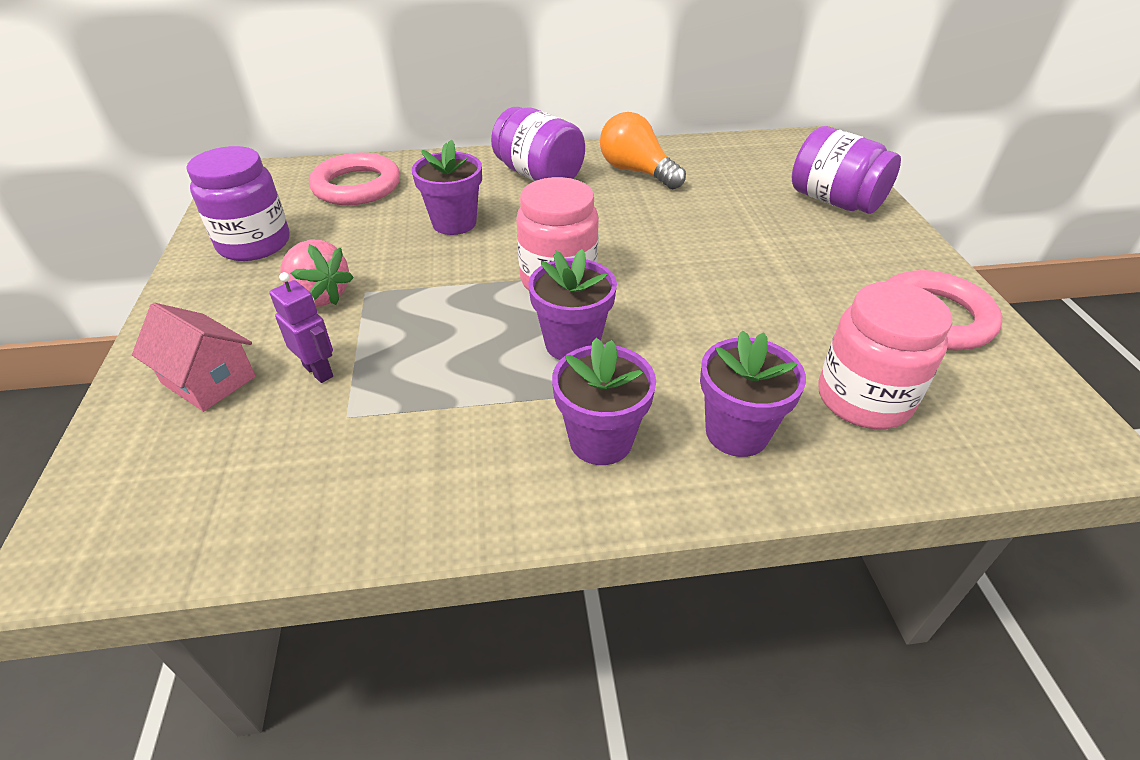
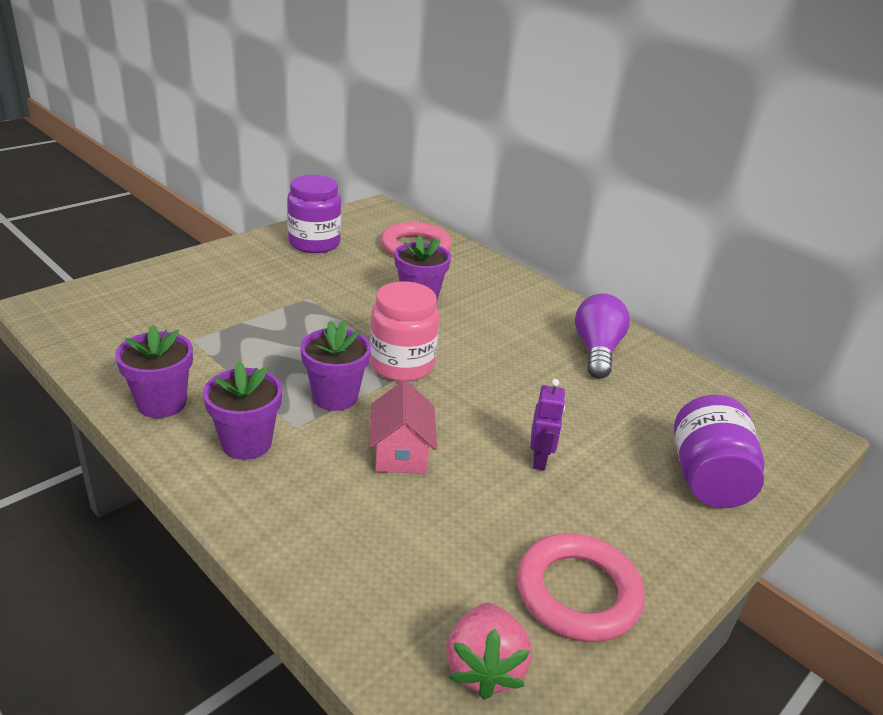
camera: 50 degrees right, 10 degrees down
pink house [132,303,256,412] -> pink house moved to [369,380,437,474]
purple robot [269,272,333,383] -> purple robot moved to [530,379,565,470]
pink strawberry [280,239,354,307] -> pink strawberry moved to [446,603,532,700]
purple jar [491,107,585,181] -> none
orange light bulb [600,112,686,189] -> purple light bulb [575,293,630,378]
purple flower pot [700,330,806,457] -> purple flower pot moved to [115,325,193,418]
pink jar [818,281,952,429] -> none

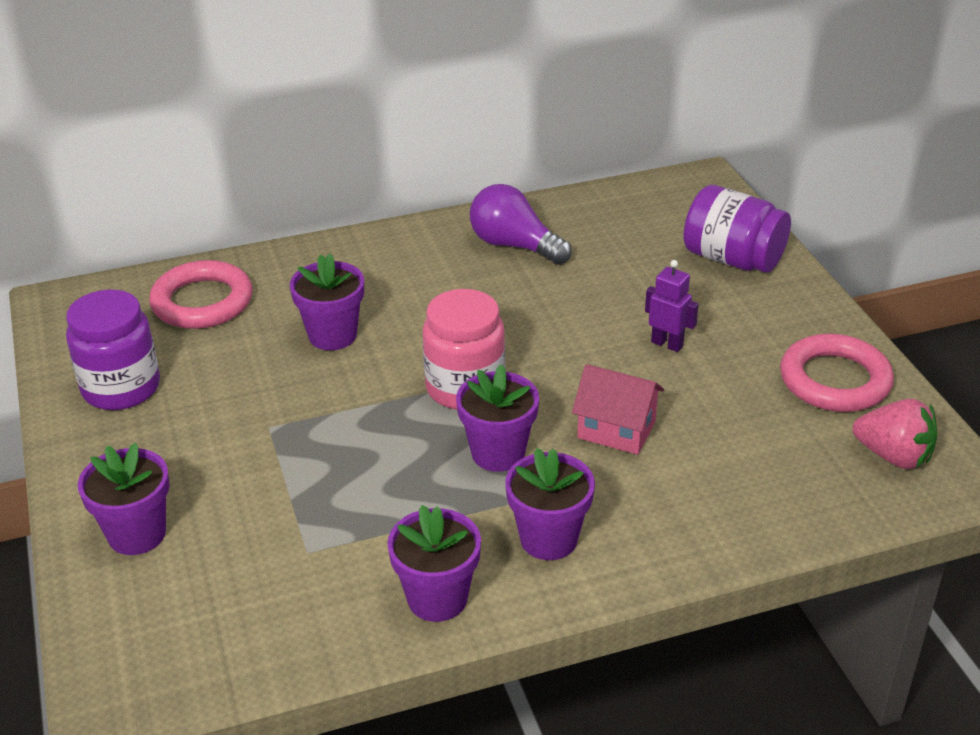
camera: 60 degrees left, 5 degrees up
none -> purple flower pot [78,443,170,555]

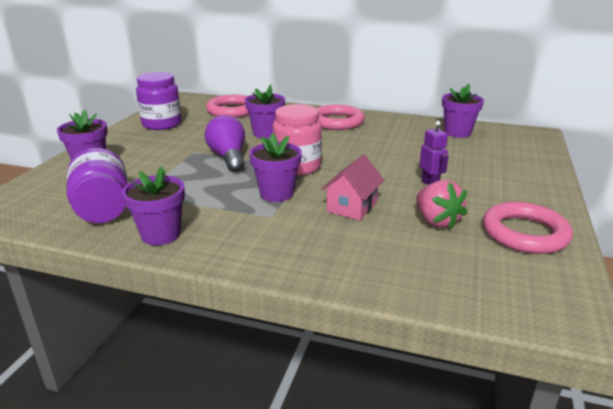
camera: 35 degrees right, 10 degrees down
purple light bulb [470,184,572,265] -> purple light bulb moved to [205,115,245,172]
purple flower pot [505,448,595,560] -> purple flower pot moved to [442,84,484,138]
pink house [572,364,664,455] -> pink house turned 60 degrees clockwise [321,154,384,221]
purple jar [683,185,791,273] -> purple jar moved to [66,148,128,223]
pink strawberry [853,399,937,469] -> pink strawberry moved to [416,180,467,229]
none -> pink ring [317,105,365,130]

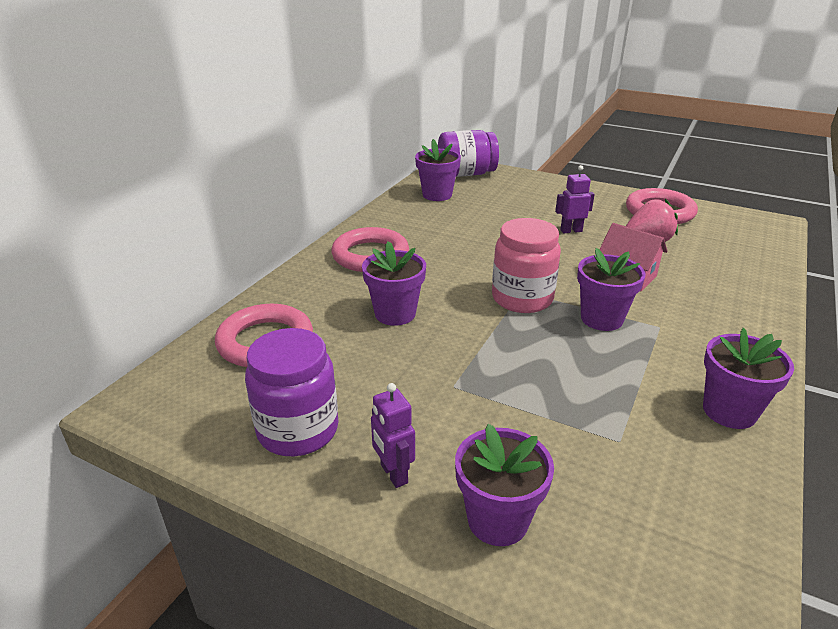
camera: 80 degrees left, 5 degrees up
purple jar [66,148,128,223] -> purple jar moved to [438,130,499,177]
purple light bulb [205,115,245,172] -> none
none -> purple robot [371,383,415,488]

